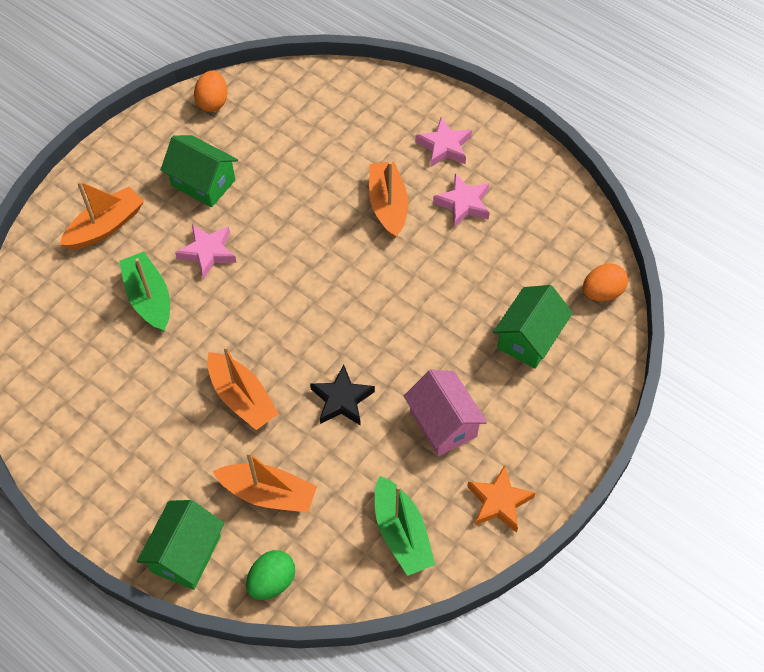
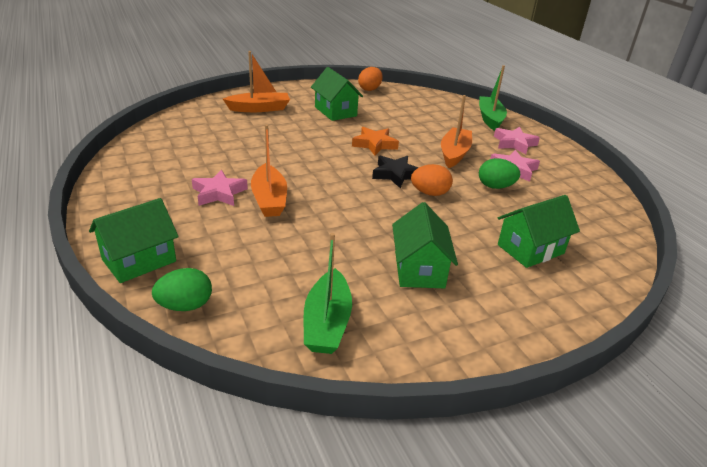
camera: 25 degrees right, 25 degrees down
green boat [119,252,170,332] -> green boat moved to [479,65,507,131]
pink star [175,224,237,279] -> pink star moved to [192,170,248,206]
orange boat [213,451,317,513] -> none
black star [310,365,375,426] -> black star moved to [372,155,419,188]
pink house [404,370,487,456] -> green house [392,202,458,288]
orange star [467,465,535,533] -> orange star moved to [352,127,399,155]
orange egg [583,263,628,301] -> orange egg moved to [411,164,453,196]
none -> green egg [479,158,520,189]

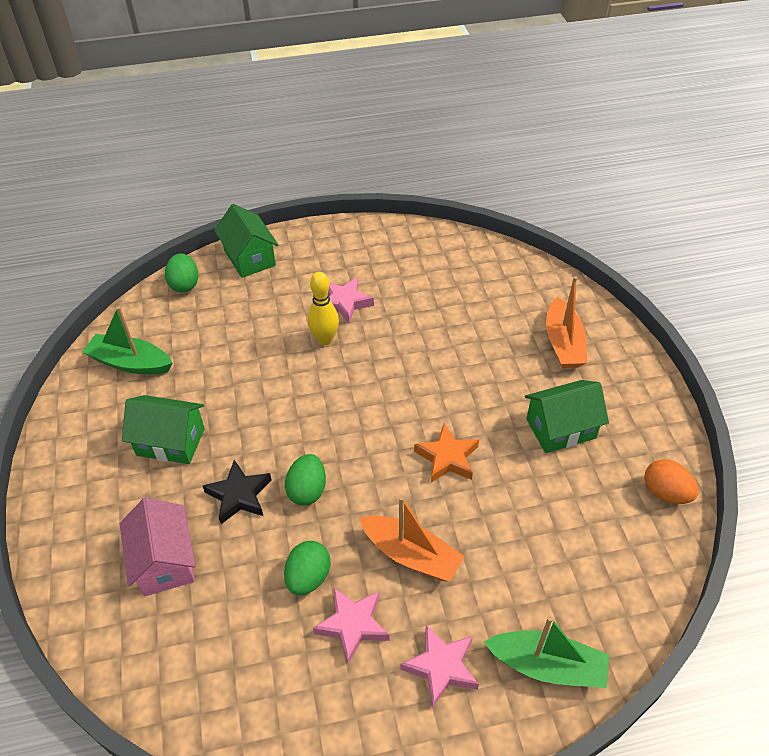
camera: 105 degrees right, 15 degrees up
orange boat [251,124,287,217] -> yellow bowling pin [308,272,339,345]
black star [372,155,419,188] -> black star moved to [203,460,272,524]
orange egg [411,164,453,196] -> green egg [285,454,326,506]
green house [497,195,580,268] -> pink house [120,498,196,596]

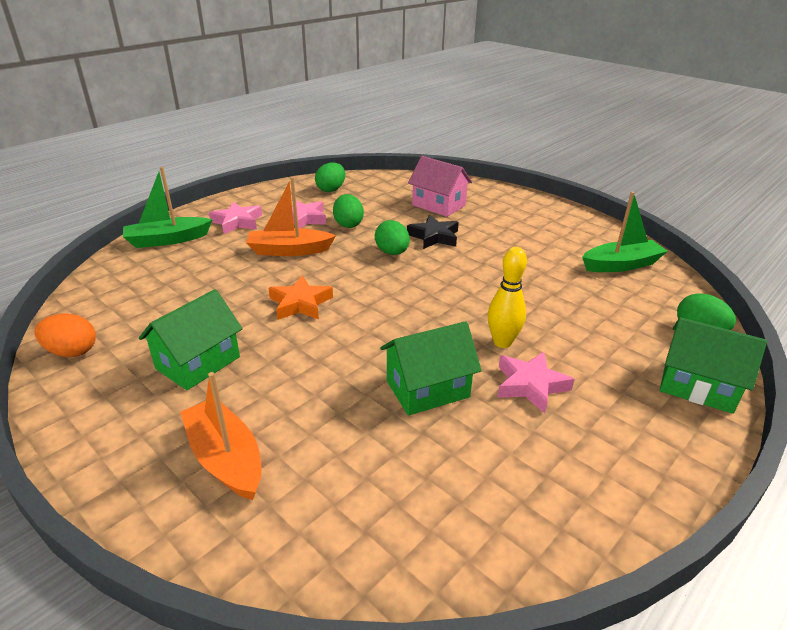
camera: 145 degrees right, 15 degrees down
green house [122,395,205,464] -> green house moved to [380,321,482,416]
none -> green egg [315,162,345,192]

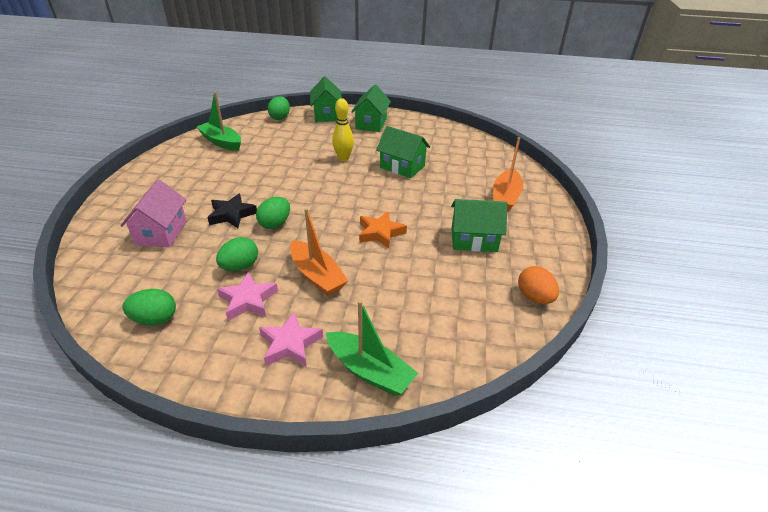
camera: 125 degrees left, 5 degrees up
pink star [498,352,575,414] -> none
none -> green house [351,85,391,132]

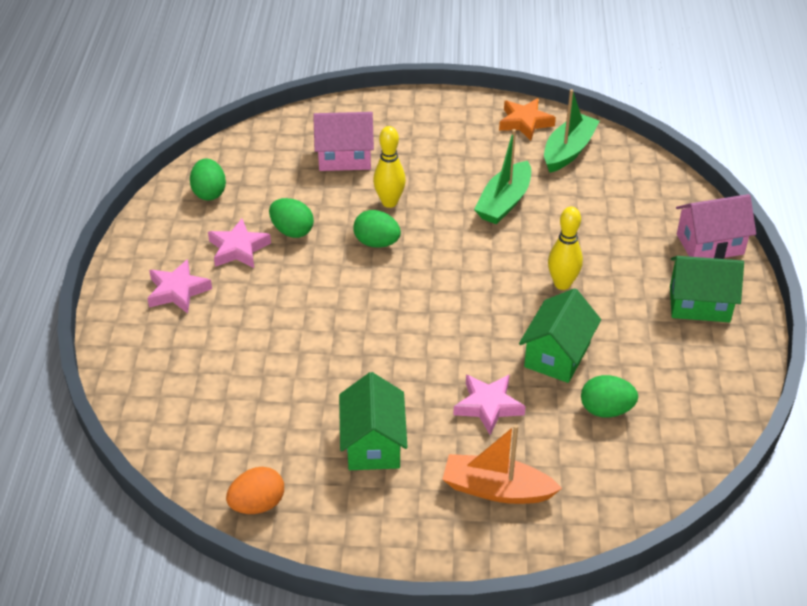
camera: 85 degrees right, 5 degrees up
black star [207,194,257,228] -> yellow bowling pin [373,126,406,208]
green egg [268,96,290,120] -> green egg moved to [581,375,638,417]
orange boat [290,208,348,296] -> none
green house [310,76,342,122] -> pink house [676,194,756,259]
green boat [326,300,418,396] -> green boat moved to [474,129,531,224]
orange star [359,211,407,249] -> orange star moved to [499,98,556,141]
none -> pink star [453,375,526,435]

